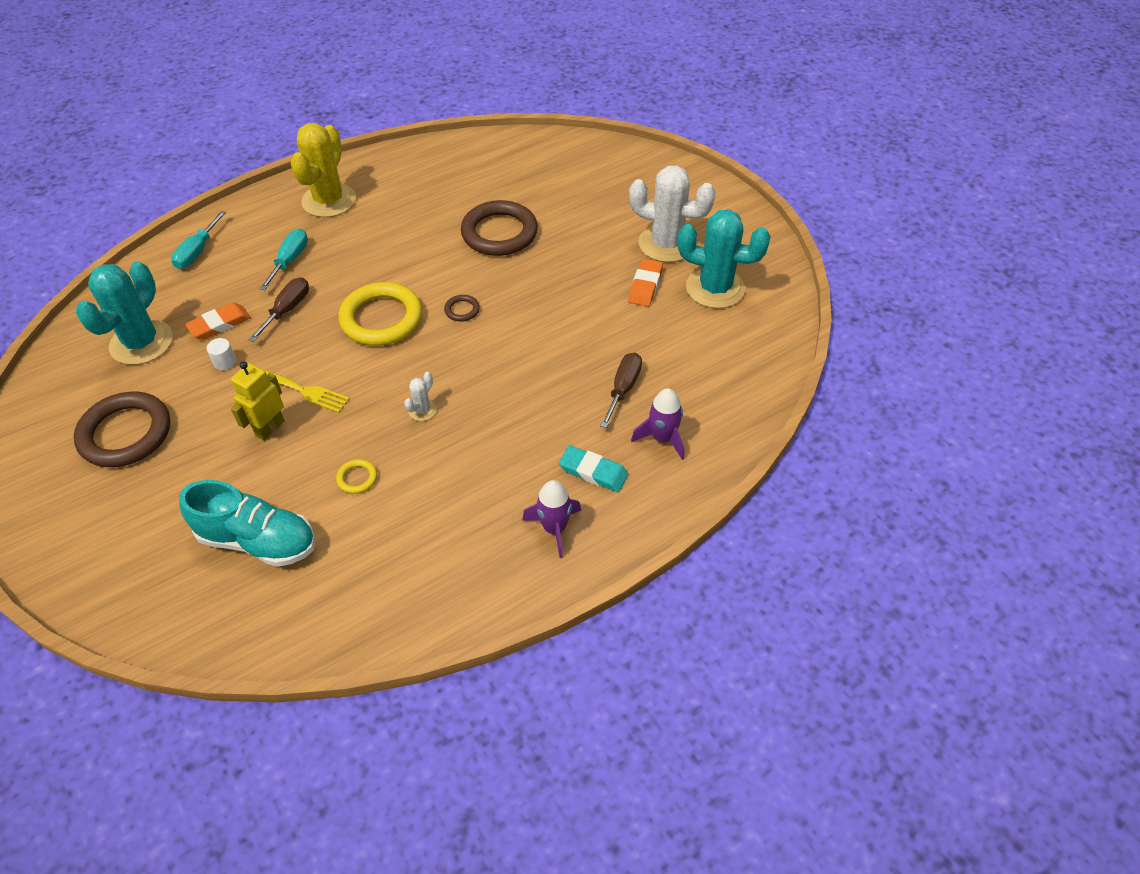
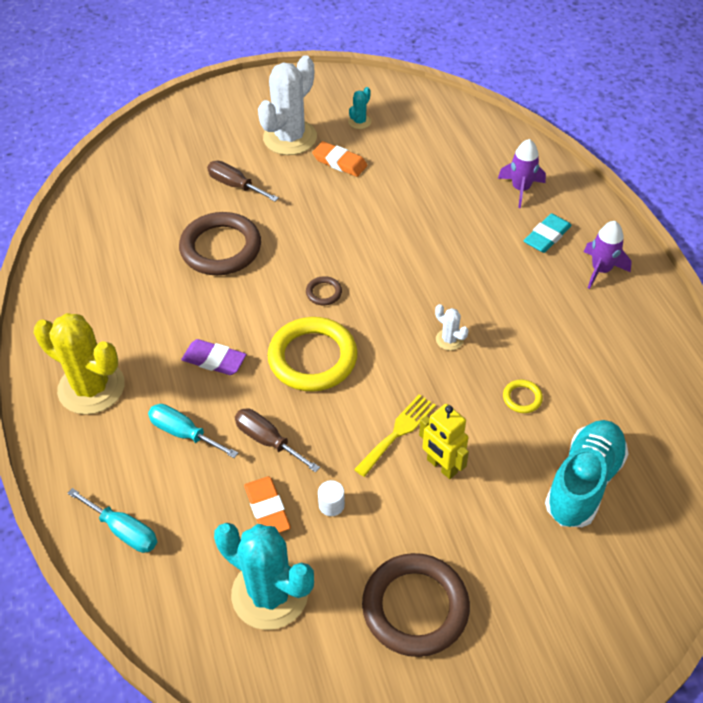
camera: 75 degrees left, 0 degrees up
brown screwdriver [600,353,642,428] -> brown screwdriver moved to [207,161,279,201]
turquoise cactus [678,209,771,309] -> turquoise cactus [348,87,372,129], size x0.43
none -> purple eraser [181,339,247,375]

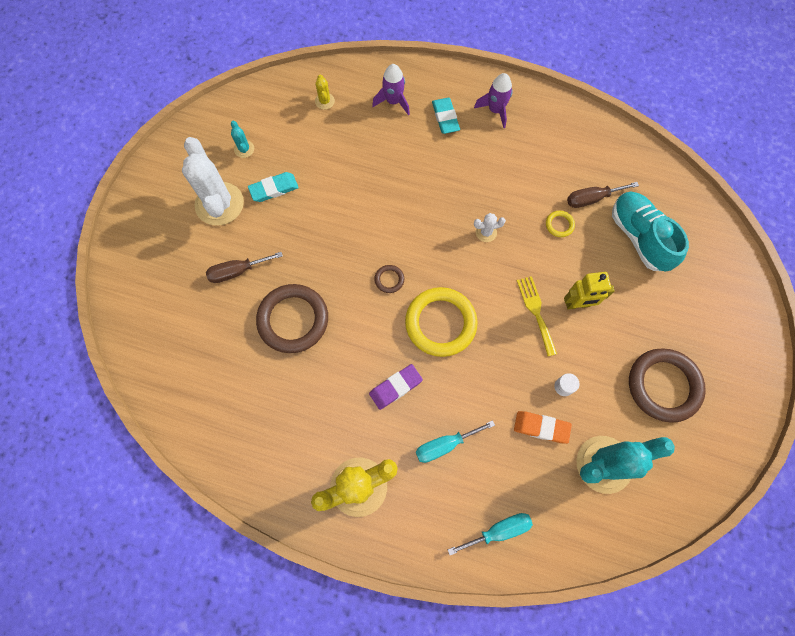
camera: 55 degrees left, 20 degrees up
brown screwdriver [235,408,320,473] -> brown screwdriver moved to [567,182,639,208]
orange eraser [312,141,367,177] -> turquoise eraser [248,172,299,202]
none -> yellow cactus [315,74,335,110]

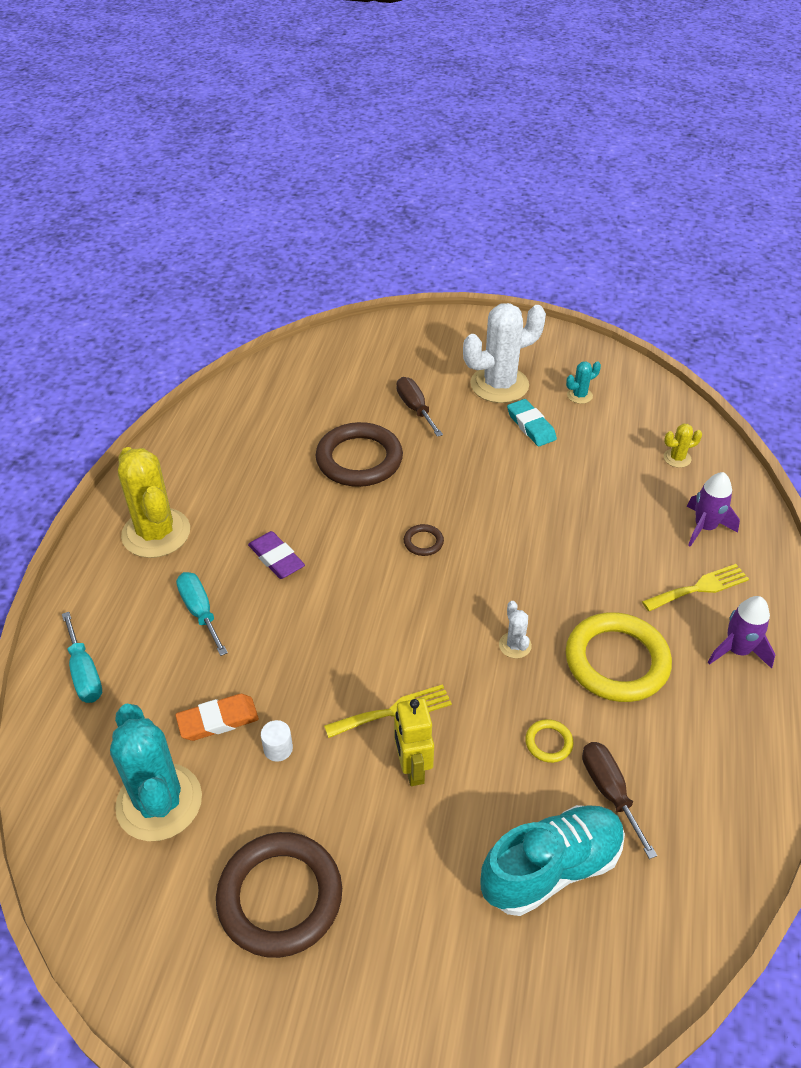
camera: 85 degrees right, 25 degrees down
yellow ring [405,287,478,357] -> yellow ring moved to [566,612,672,702]
turquoise eraser [432,98,460,134] -> yellow fork [642,564,749,611]
orange eraser [514,411,572,444] -> orange eraser turned 60 degrees clockwise [175,694,259,741]

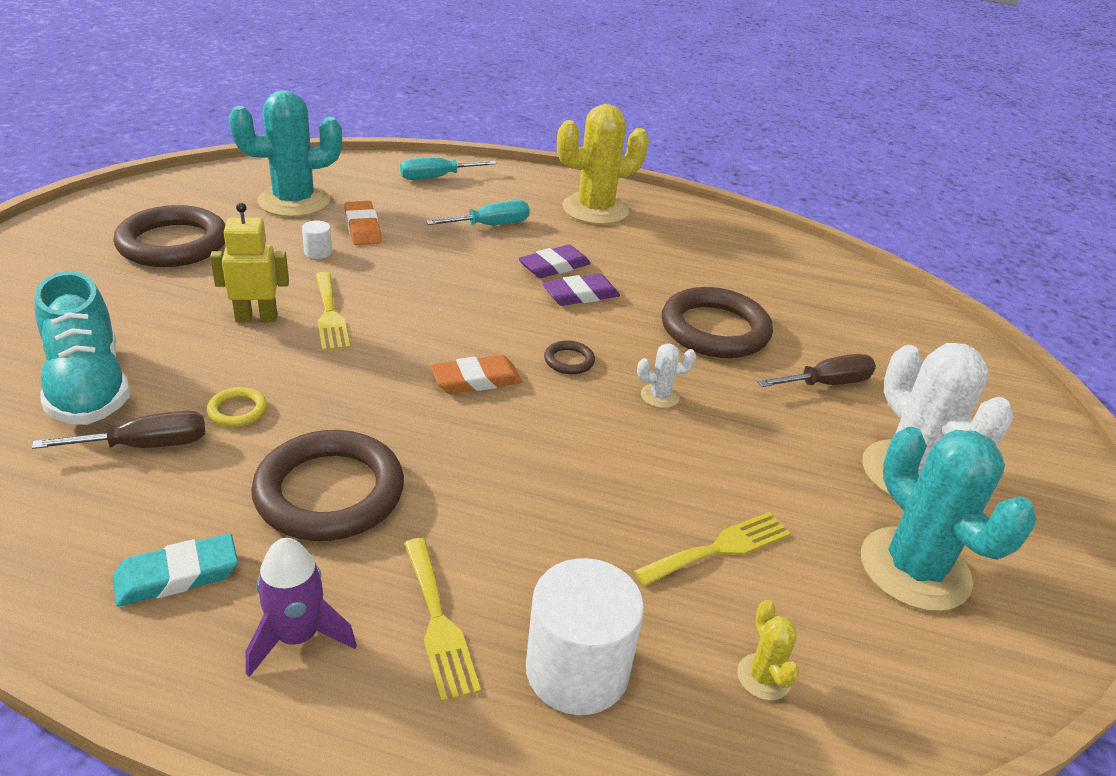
camera: 90 degrees right, 10 degrees down
white cactus [499,601,532,658] -> white cactus moved to [637,343,696,408]
turquoise eraser [507,399,557,446] -> turquoise eraser moved to [113,534,238,606]
turquoise cactus [566,361,601,404] -> turquoise cactus [861,427,1036,611], size x2.30
yellow ring [566,612,672,702] -> brown ring [251,430,404,541]
purple rocket [687,472,740,547] -> white cylinder [526,558,644,715]
none -> orange eraser [430,355,522,394]
none -> purple eraser [542,274,620,306]
none -> yellow fork [634,512,791,586]

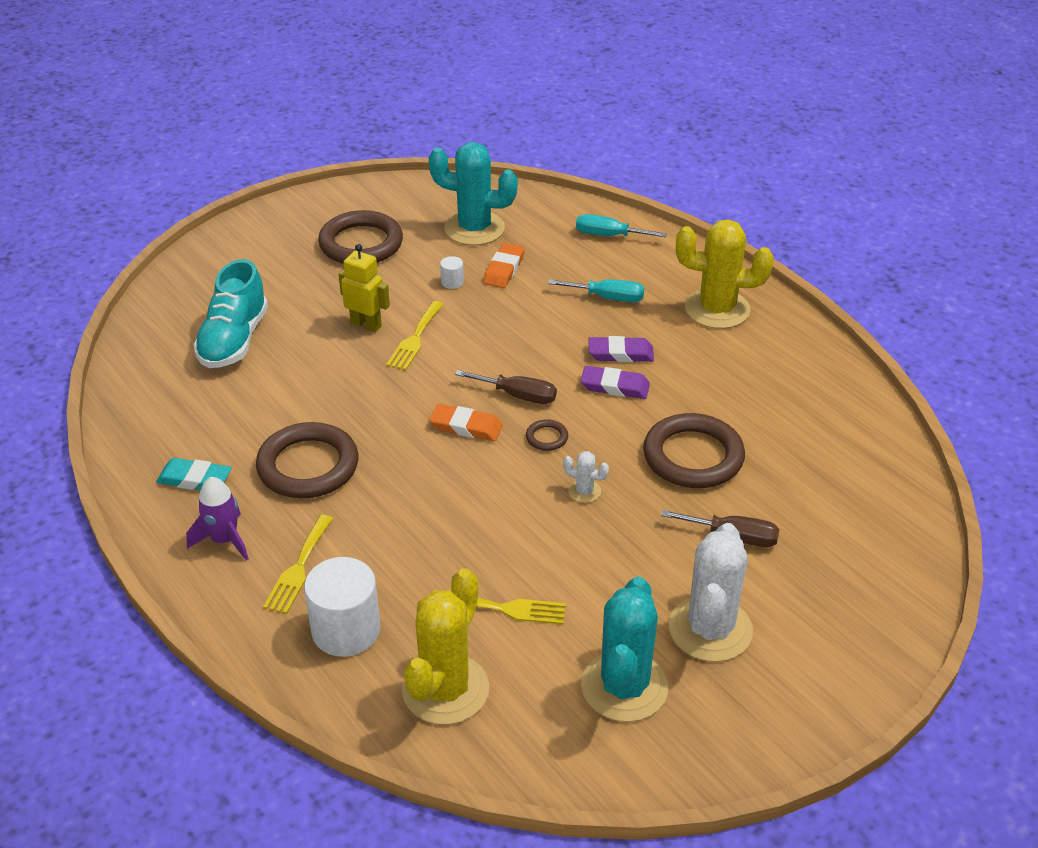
camera: 40 degrees right, 5 degrees up
brown screwdriver [32,411,205,449] -> brown screwdriver moved to [455,370,557,404]
yellow ring [207,387,267,427] -> none
yellow cactus [737,600,799,700] -> yellow cactus [402,568,489,725], size x2.30

